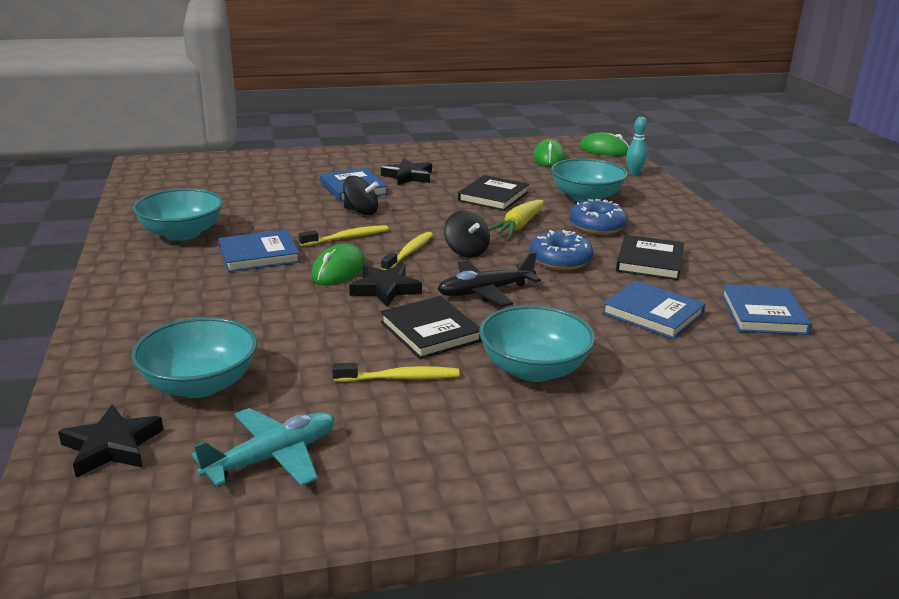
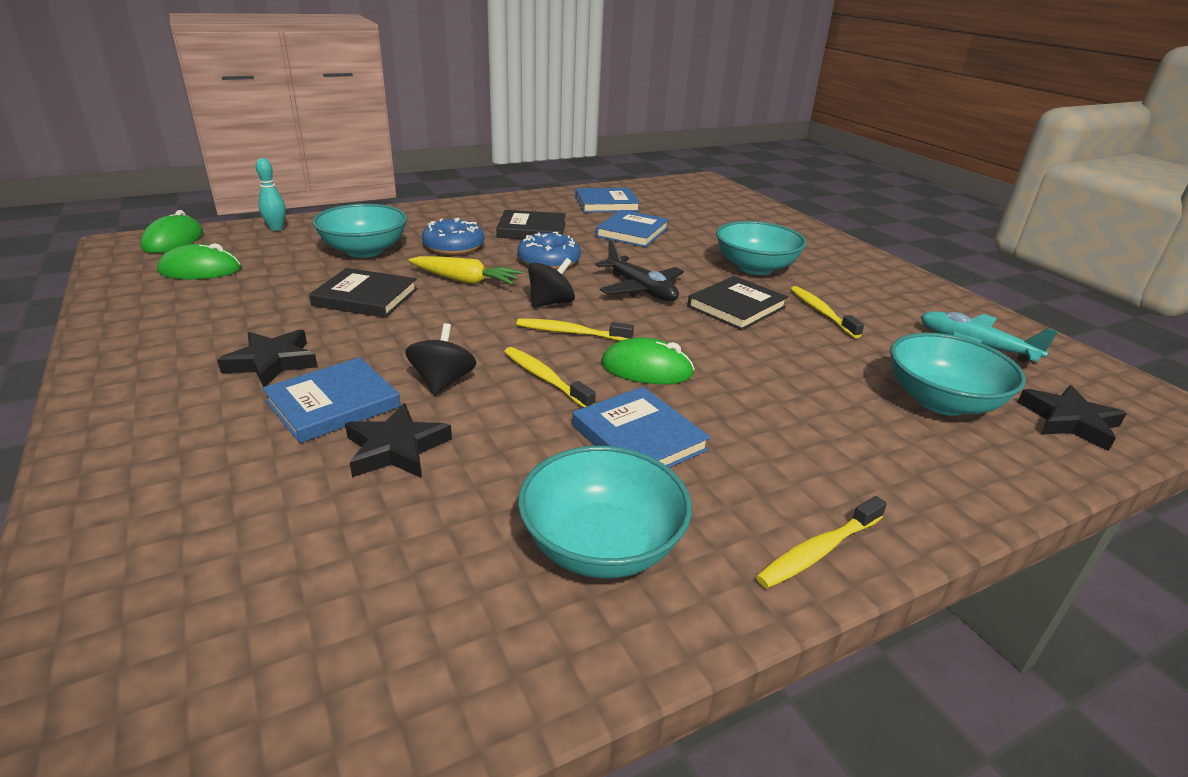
camera: 105 degrees left, 5 degrees up
black star [349,264,422,307] -> black star moved to [345,403,452,478]
none -> yellow toothbrush [756,496,887,589]

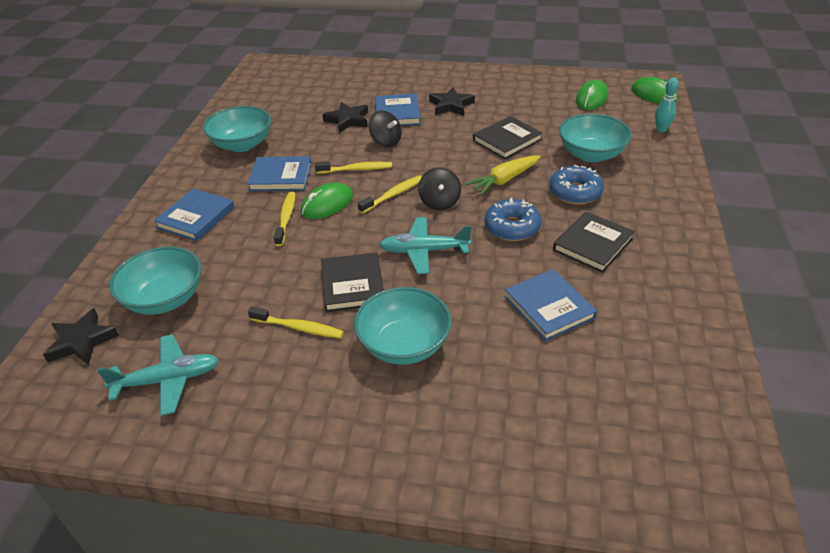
camera: 130 degrees right, 10 degrees up
blue book [575,188,640,213] -> blue book moved to [154,188,234,241]
black plane [595,239,684,301] -> turquoise plane [379,217,472,274]
yellow toothbrush [756,496,887,589] -> yellow toothbrush moved to [274,191,295,246]

